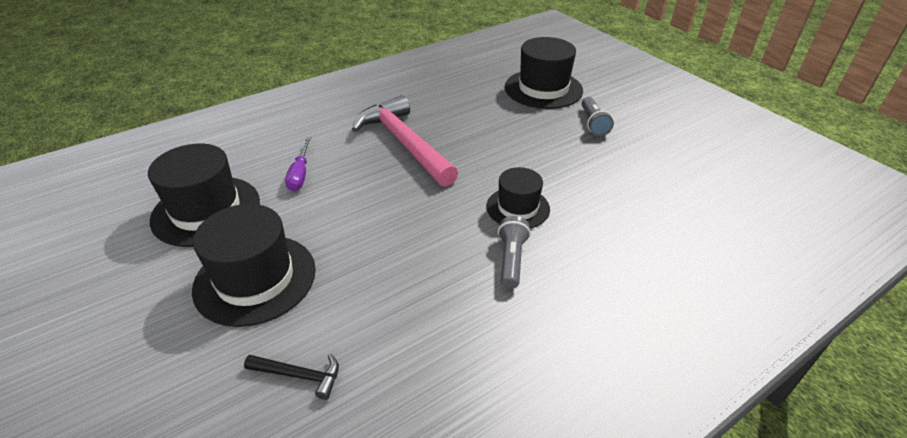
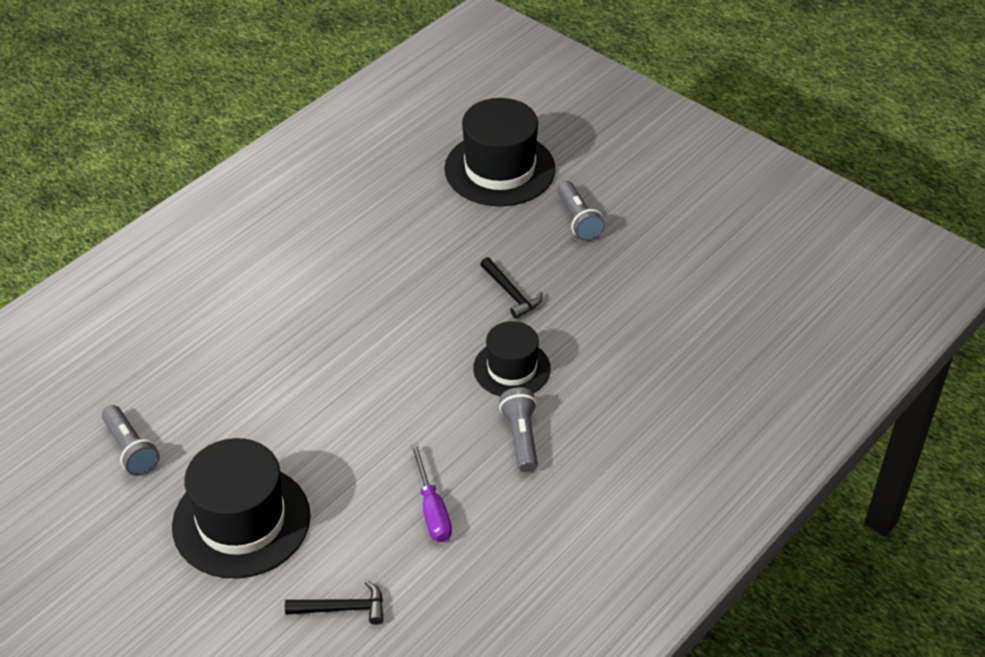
camera: 15 degrees left, 5 degrees up
black hat [148,143,260,247] -> grey flashlight [102,405,160,476]
purple screwdriver [285,137,311,191] -> purple screwdriver moved to [411,443,452,542]
pink hammer [352,95,458,187] -> none
none -> black hammer [480,257,542,319]

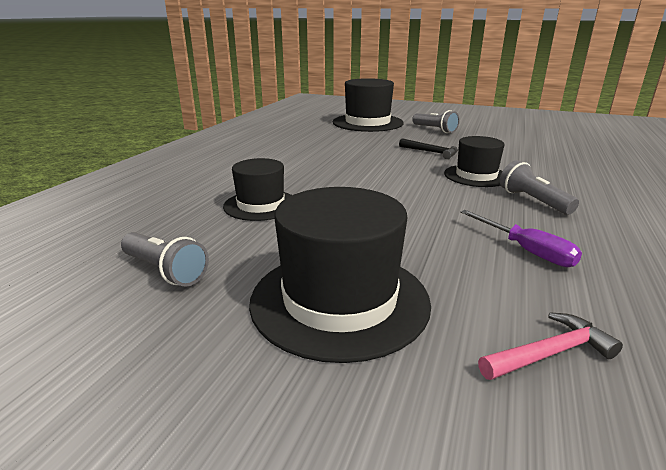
camera: 20 degrees left, 20 degrees down
black hammer [285,581,384,625] -> pink hammer [478,312,623,380]
none -> black hat [223,158,292,221]

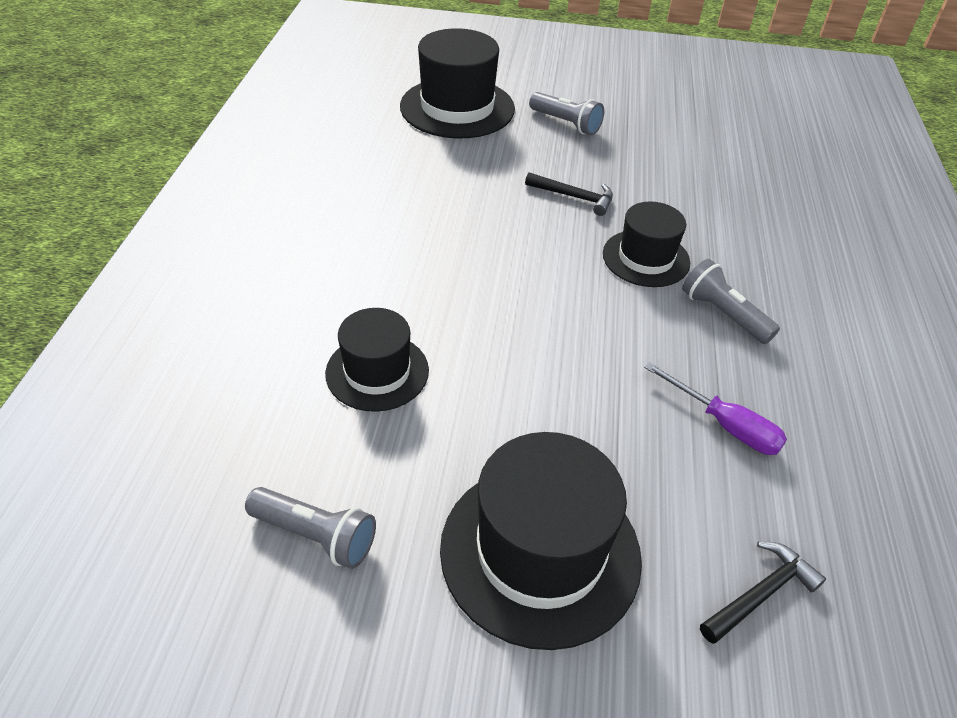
camera: 15 degrees left, 20 degrees up
pink hammer [478,312,623,380] -> black hammer [700,542,826,644]

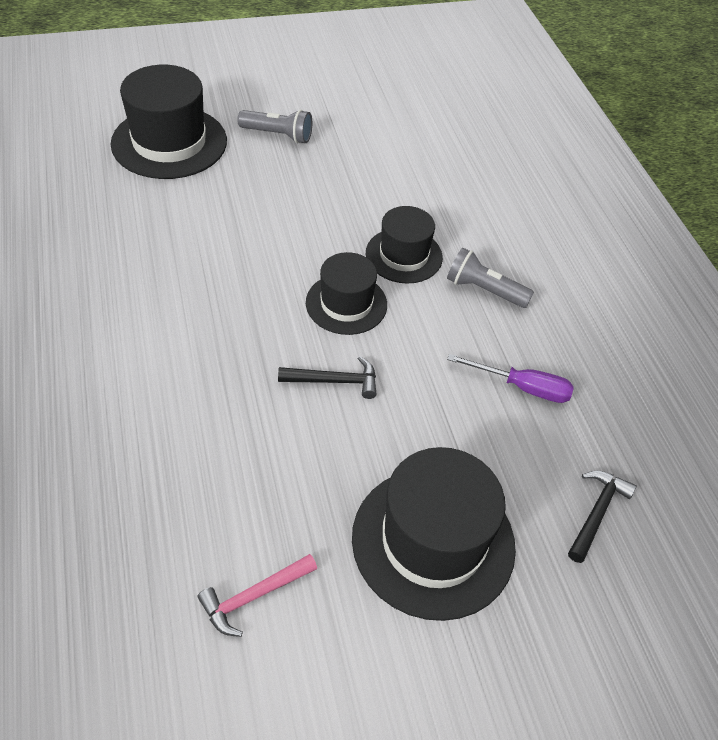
camera: 25 degrees left, 5 degrees up
grey flashlight [245,487,376,569] -> pink hammer [198,554,317,637]
black hat [325,308,429,412] -> black hat moved to [306,252,387,335]
black hammer [525,172,613,216] -> black hammer moved to [278,356,377,399]

